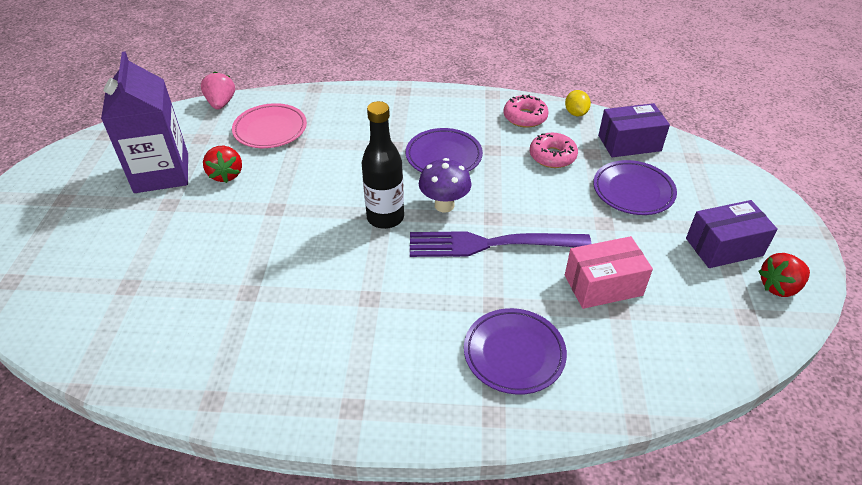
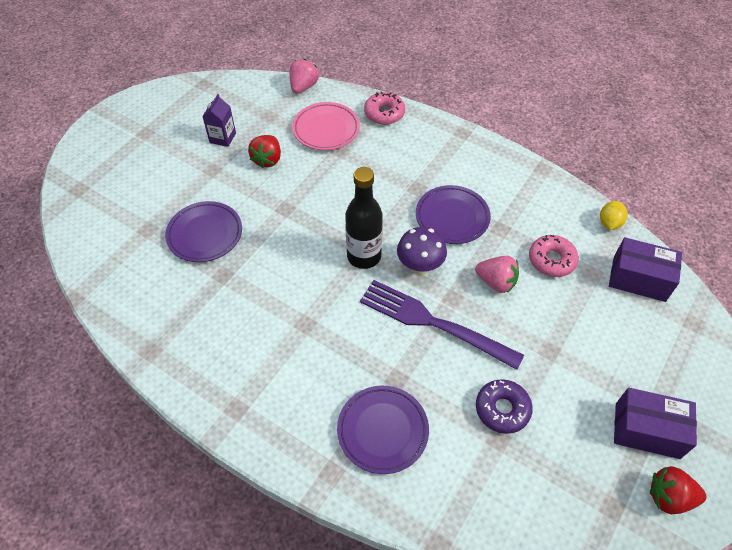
camera: 30 degrees right, 10 degrees up
purple carton [101,51,188,193] -> purple carton [202,94,236,147], size x0.46
pink donut [503,94,549,128] -> pink donut moved to [364,91,405,125]
pink box [565,236,653,309] -> purple donut [476,379,533,434]
purple plate [593,160,677,215] -> purple plate moved to [165,201,242,262]
none -> pink strawberry [475,256,519,293]

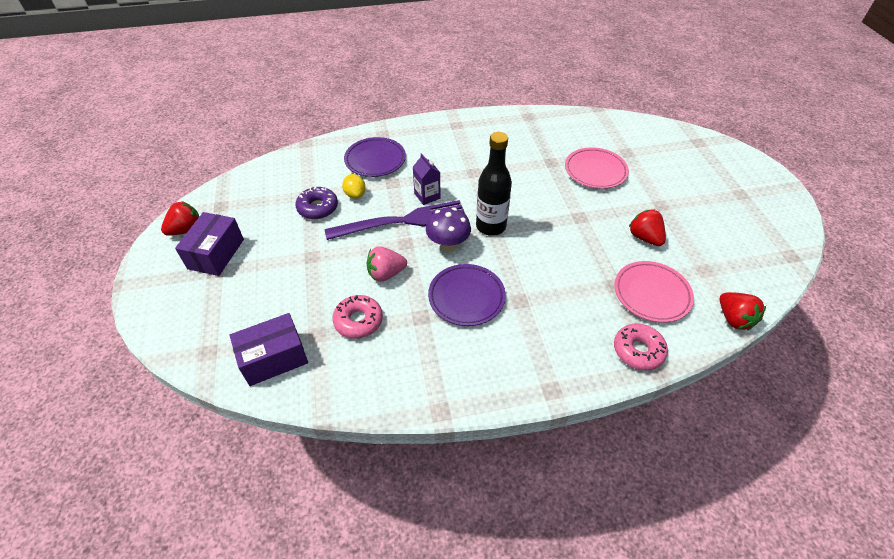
camera: 135 degrees right, 5 degrees down
purple plate [165,201,242,262] -> pink plate [565,147,629,189]
purple carton [202,94,236,147] -> purple carton moved to [413,153,441,205]
pink strawberry [290,59,319,94] -> red strawberry [720,292,766,330]
yellow lemon [600,201,627,230] -> yellow lemon moved to [342,174,366,199]
purple box [614,388,697,459] -> purple box turned 45 degrees counterclockwise [175,212,244,276]

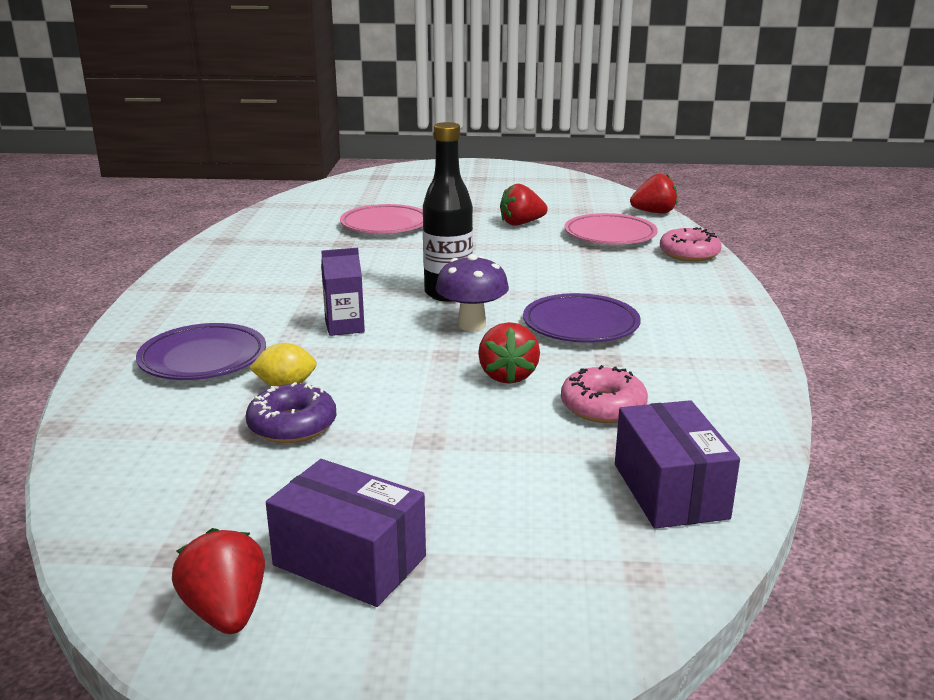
camera: 75 degrees left, 25 degrees down
purple fork [325,200,466,240] -> none
pink strawberry [367,247,407,282] -> red strawberry [478,322,540,384]

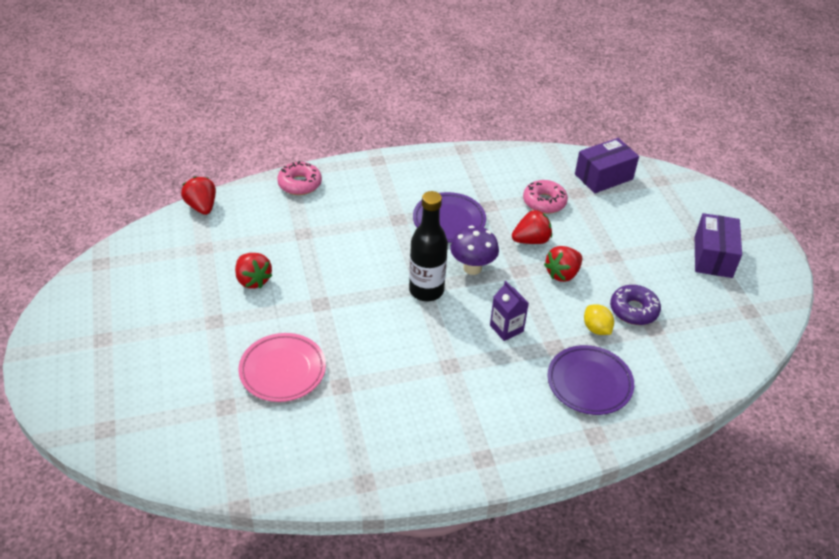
camera: 110 degrees left, 20 degrees up
red strawberry [172,528,265,634] -> red strawberry moved to [544,246,582,282]
pink plate [564,213,658,244] -> none

